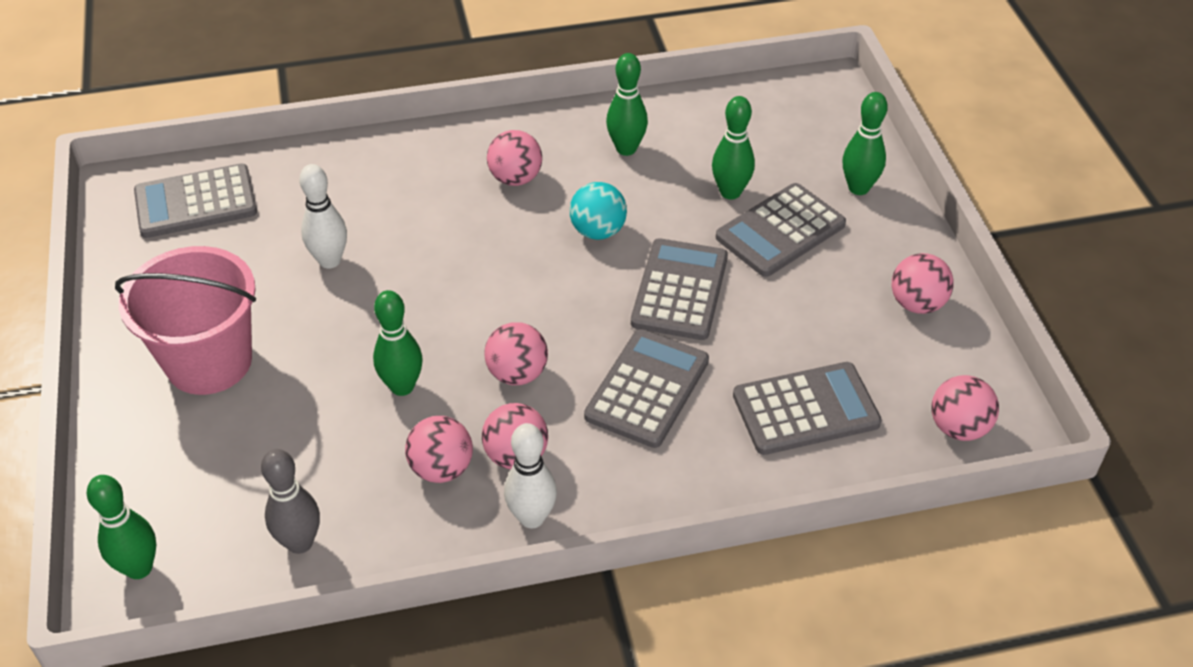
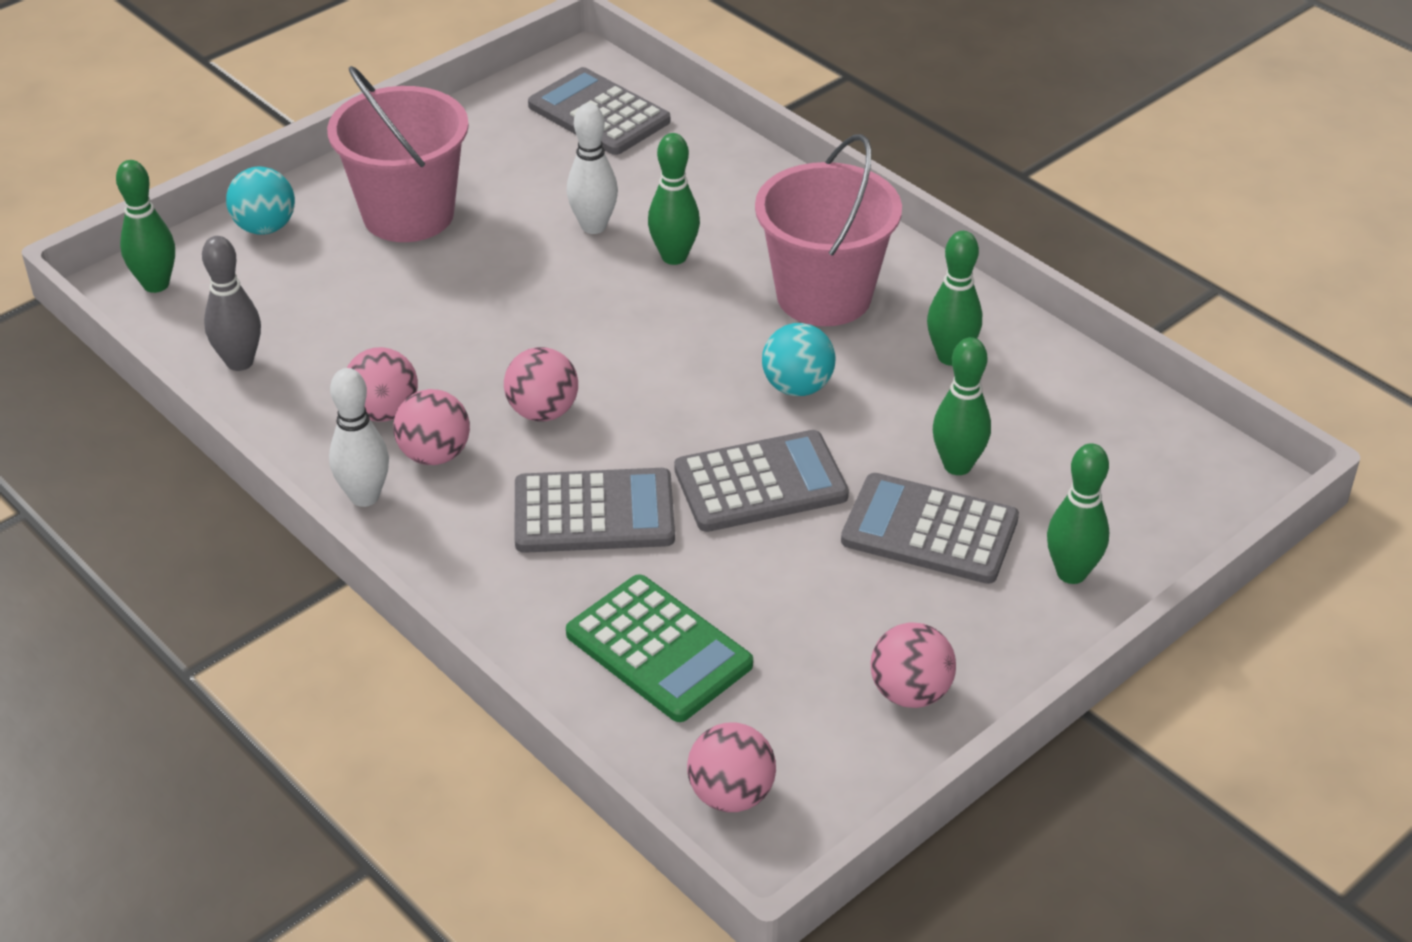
camera: 60 degrees right, 5 degrees down
green bowling pin [373,290,423,396] -> green bowling pin moved to [648,133,700,265]
pink ball [487,130,542,186] -> pink bucket [755,134,902,326]
grey calculator [733,362,882,455] -> green calculator [566,574,753,722]
none -> turquoise ball [226,167,295,235]

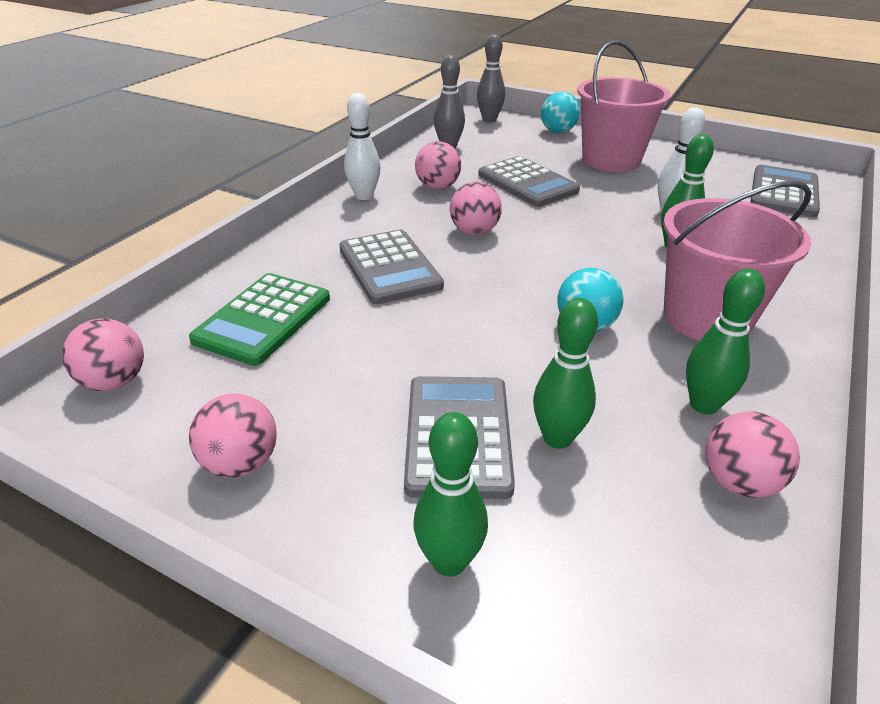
camera: 70 degrees right, 5 degrees down
green bowling pin [116,160,175,293] -> grey bowling pin [477,34,505,122]
pink ball [393,389,470,465] -> pink ball moved to [705,411,800,498]
grey calculator [674,430,849,532] -> grey calculator moved to [478,156,580,207]

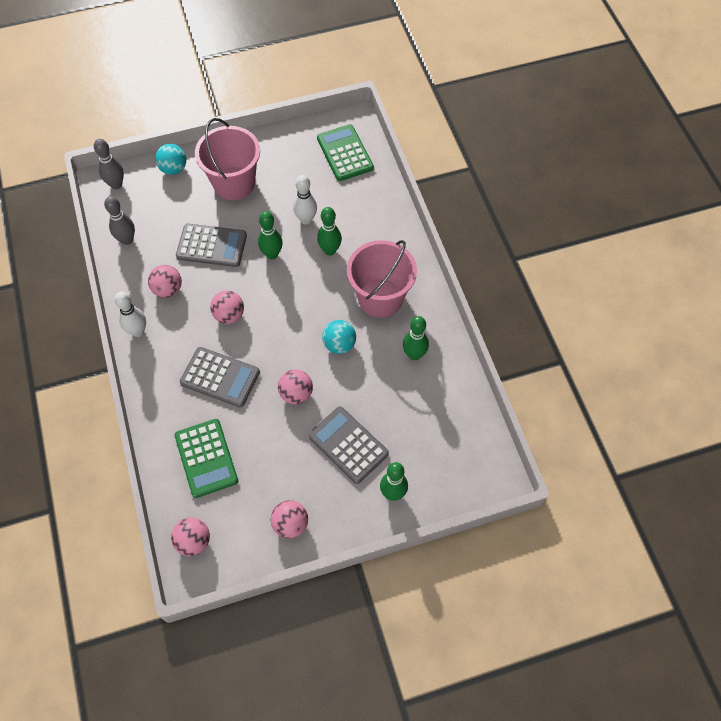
camera: 45 degrees left, 25 degrees up
green bowling pin [533,298,598,449] -> green bowling pin moved to [258,211,283,259]
pink ball [705,411,800,498] -> pink ball moved to [278,369,313,404]
grey calculator [750,165,820,217] -> green calculator [317,124,374,181]

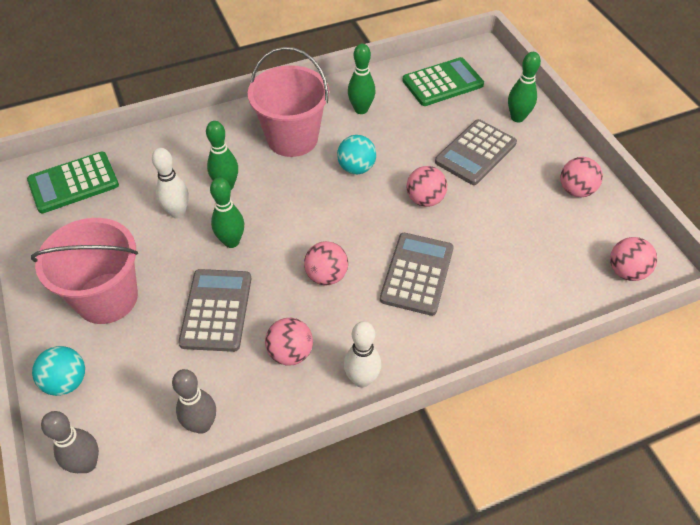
camera: 95 degrees left, 10 degrees down
green calculator [175,419,238,498] -> green calculator moved to [402,57,484,106]

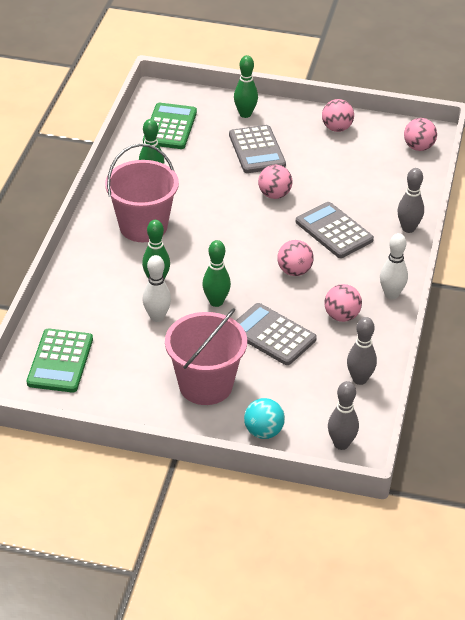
camera: 55 degrees left, 10 degrees down
turquoise ball [337,135,376,174] -> none
none -> grey bowling pin [397,168,424,233]

